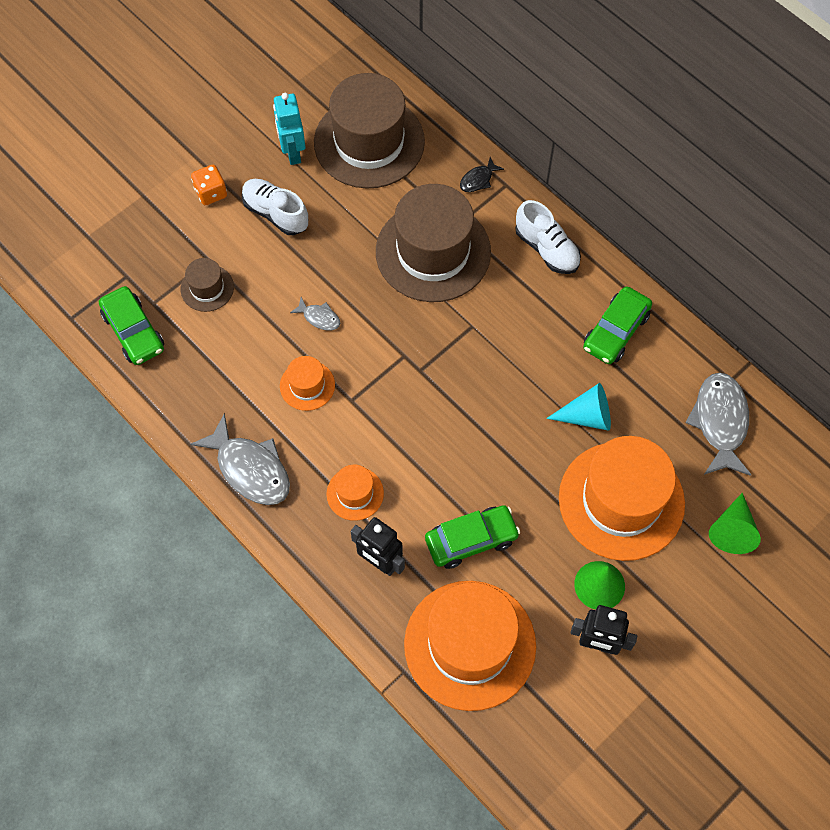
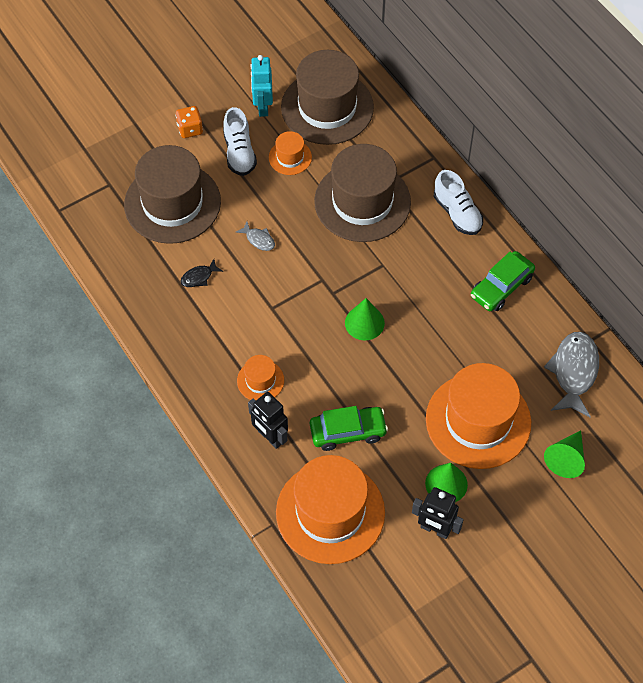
camera: 10 degrees right, 5 degrees down
green car [99,286,164,365] -> none
brown hat [181,258,234,312] -> brown hat [124,145,221,244], size x2.19
grey fish [190,413,290,505] -> none
white shoe [242,179,308,235] -> white shoe turned 150 degrees counterclockwise [223,107,257,176]
orange hat [280,356,335,411] -> orange hat moved to [269,131,312,175]
black fish [460,157,504,192] -> black fish moved to [180,259,223,287]
turquoise cone [546,383,611,431] -> none
none -> green cone [345,298,385,341]

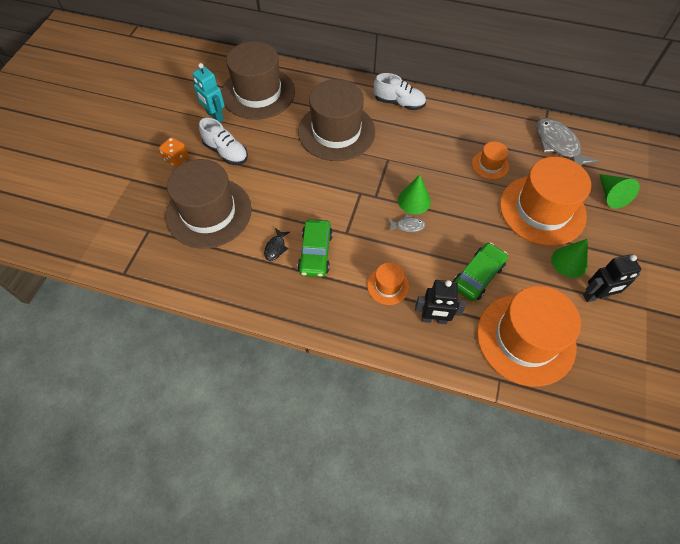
camera: 40 degrees left, 0 degrees up
grey fish [235,222,275,251] -> grey fish moved to [388,215,426,232]
orange hat [269,131,312,175] -> orange hat moved to [472,142,509,179]
green car [471,251,535,311] -> green car moved to [298,219,333,277]

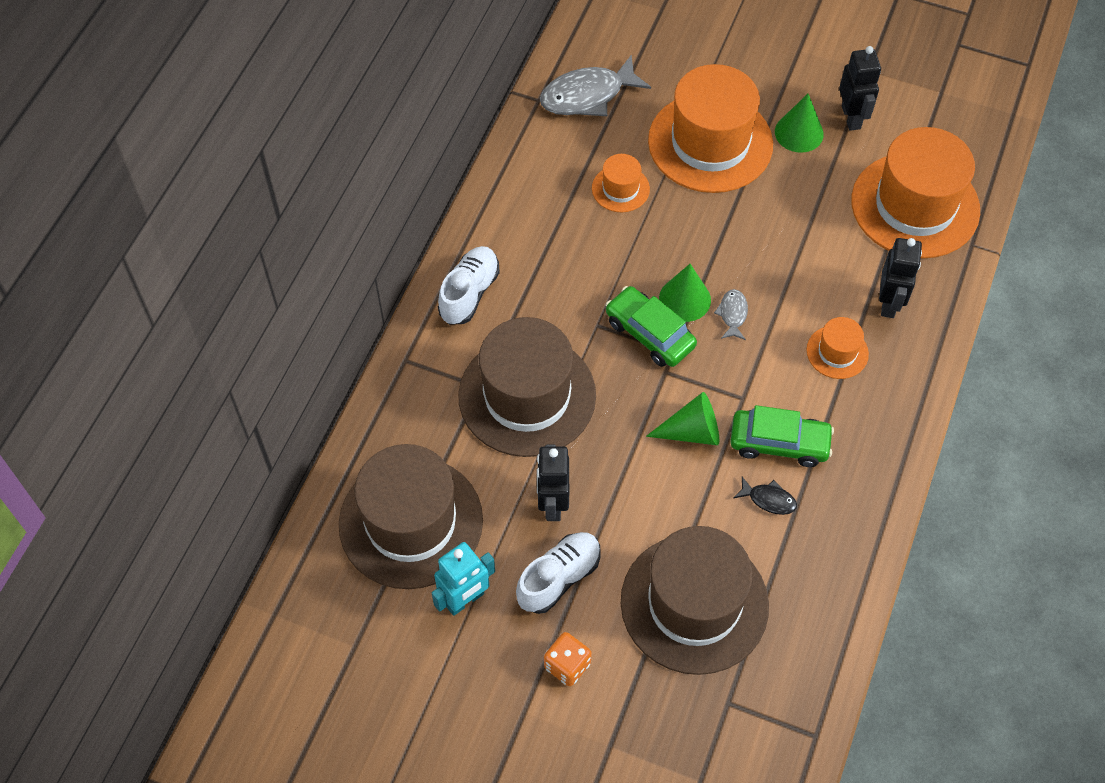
camera: 85 degrees left, 0 degrees up
green car [454,242,508,301] -> green car moved to [605,286,697,367]
green cone [599,174,640,208] -> green cone moved to [646,392,719,445]
none -> black robot [537,444,569,521]

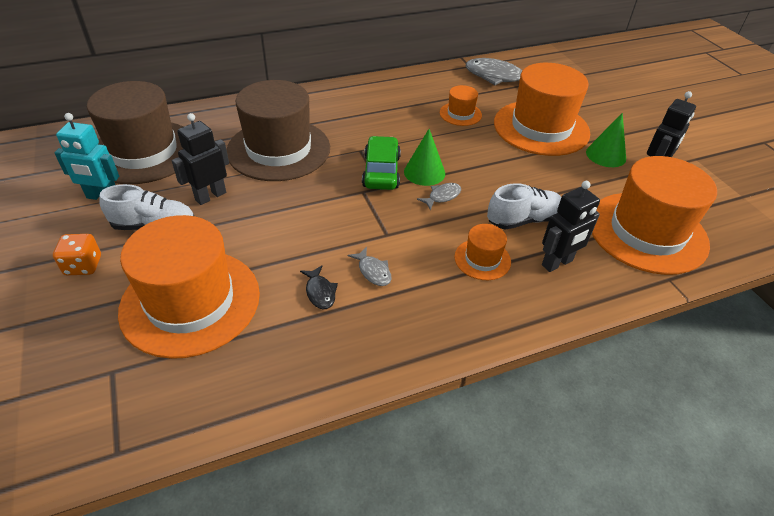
camera: 45 degrees right, 15 degrees down
white shoe [438,246,500,325] -> white shoe moved to [487,183,561,230]
brown hat [621,526,769,675] -> orange hat [118,215,260,359]
green cone [646,392,719,445] -> none
green car [730,405,834,467] -> grey fish [348,247,391,286]

